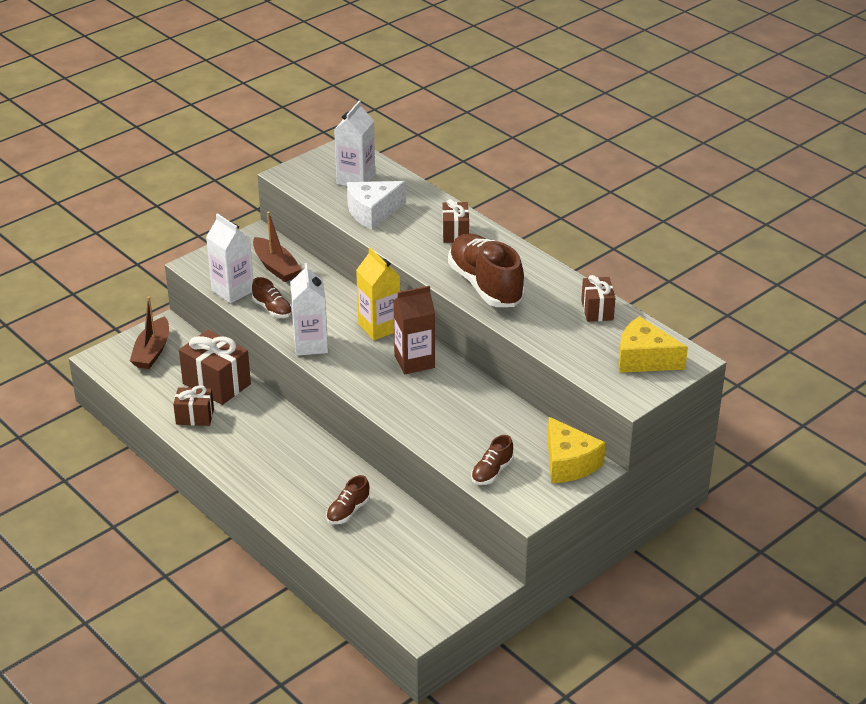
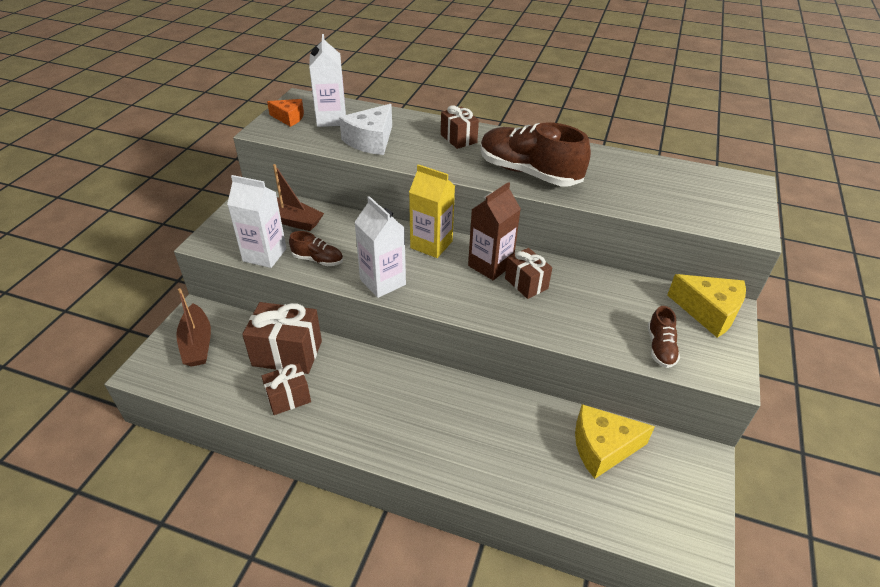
camera: 30 degrees left, 5 degrees up
brown shoe [326,475,370,524] -> none
brown gift [581,275,615,322] -> brown gift moved to [505,248,552,299]
yellow cheese [618,316,688,373] -> yellow cheese moved to [575,404,655,479]
none -> orange cheese [267,99,304,127]

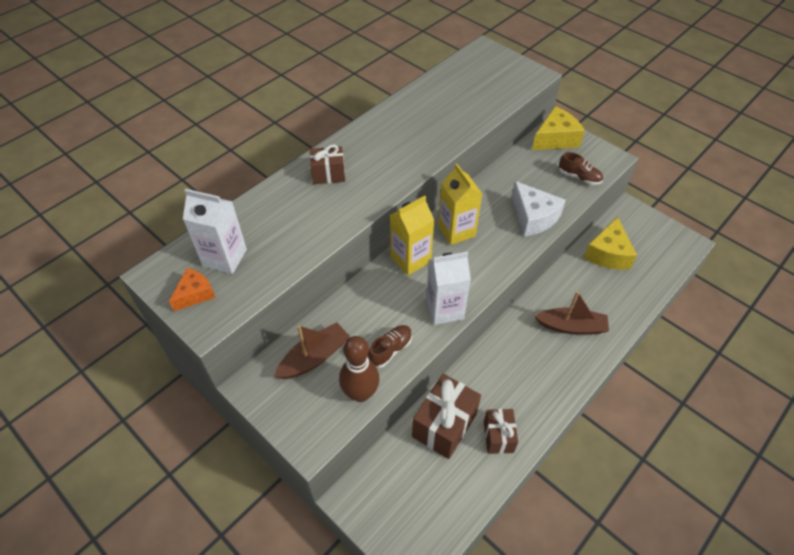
camera: 65 degrees left, 10 degrees up
brown boat [176,288,211,367] -> brown boat moved to [535,291,609,334]
white carton [227,175,287,268] -> brown bowling pin [339,336,380,402]
white cheese [339,104,392,155] -> white cheese moved to [511,181,566,237]
brown carton [468,182,521,280] -> yellow carton [438,164,482,245]
brown shoe [480,122,591,186] -> none
brown gift [505,248,552,299] -> none

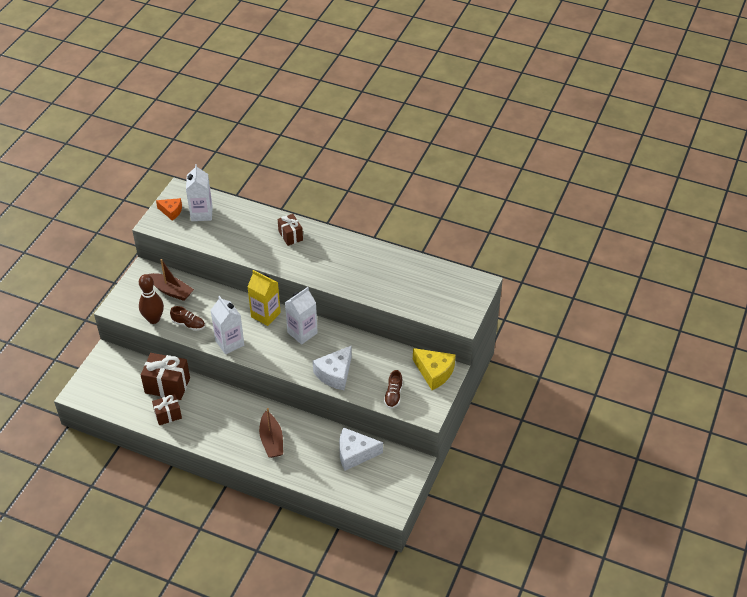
camera: 70 degrees right, 5 degrees down
yellow carton [438,164,482,245] -> white carton [285,287,318,345]
yellow cheese [584,217,637,270] -> white cheese [339,427,383,471]

